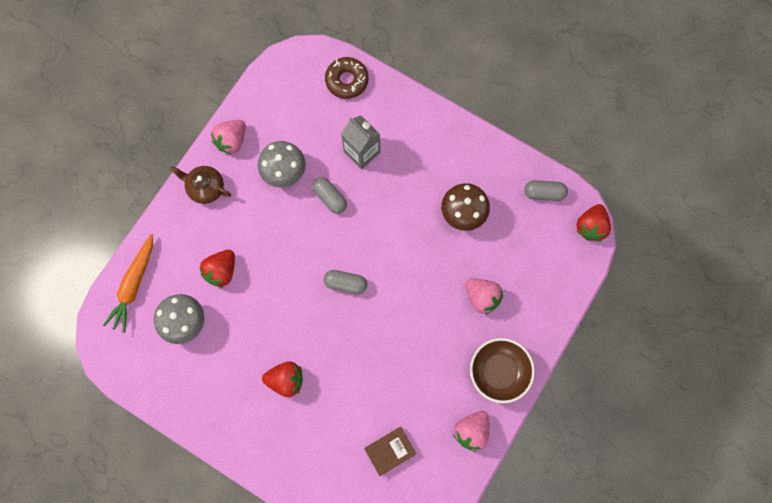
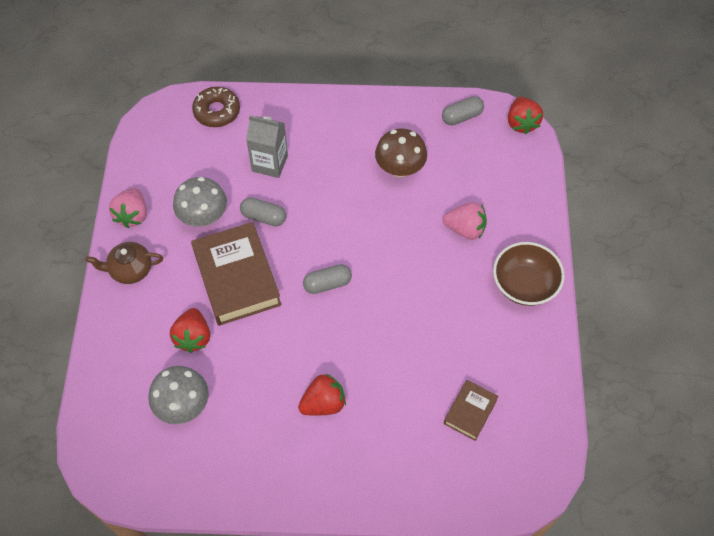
camera: 30 degrees left, 15 degrees down
orange carrot [103,234,153,333] -> none
pink strawberry [453,411,489,452] -> none
none -> brown book [191,222,281,326]

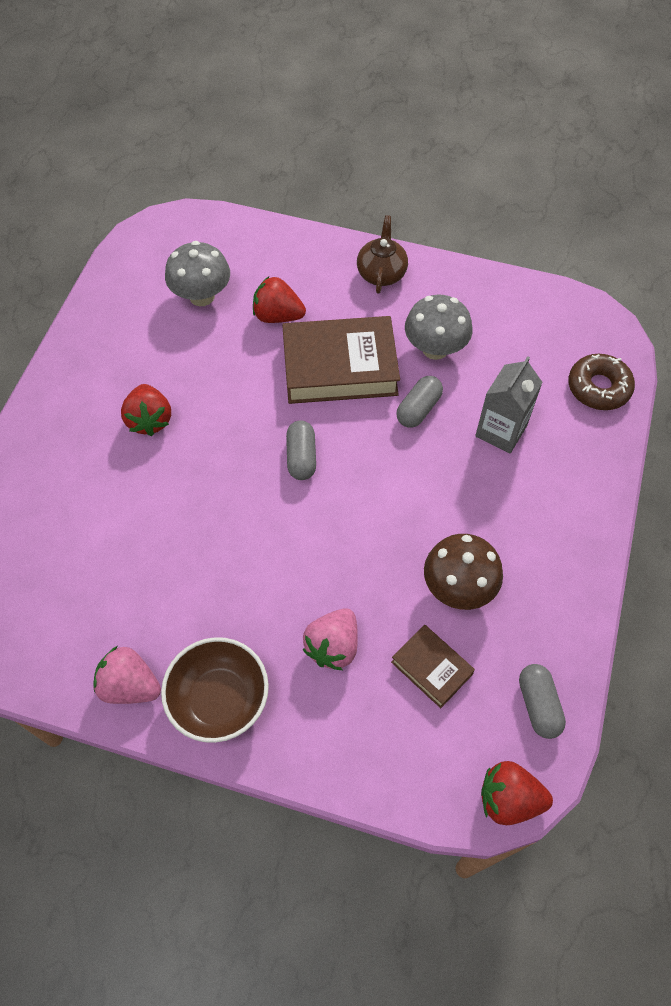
camera: 105 degrees right, 0 degrees up
pink strawberry [109,188,147,228] -> pink strawberry moved to [93,646,161,704]
brown book [444,380,499,441] -> brown book moved to [391,625,475,708]

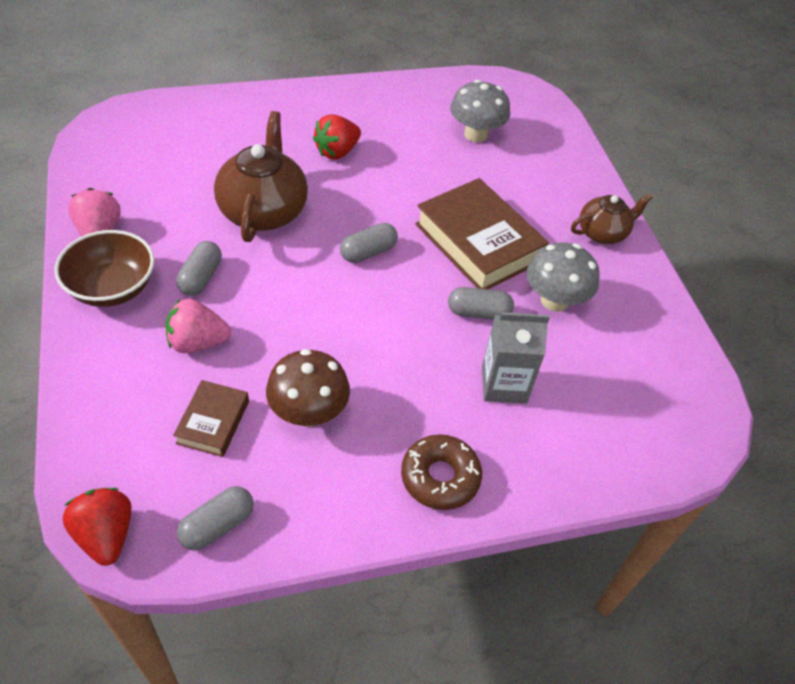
camera: 55 degrees right, 10 degrees down
red strawberry [253,276,306,323] -> none
brown donut [568,354,635,410] -> brown donut moved to [401,434,482,510]
none -> grey capsule [176,241,222,296]
none -> brown teapot [214,111,308,242]

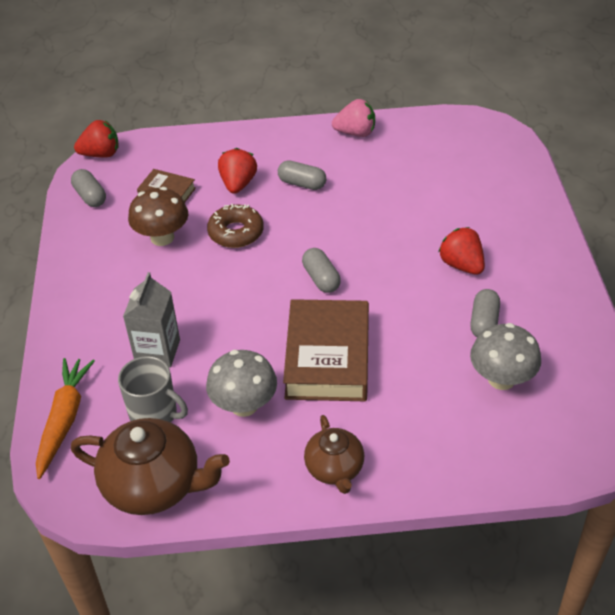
camera: 105 degrees right, 5 degrees down
brown bowl [54,230,155,307] -> none
pink strawberry [165,299,231,353] -> red strawberry [218,148,257,194]
brown teapot [214,111,308,242] -> brown teapot moved to [71,418,230,515]
brown donut [401,434,482,510] -> brown donut moved to [207,204,264,248]
brown book [415,178,549,289] -> brown book turned 60 degrees counterclockwise [283,299,369,401]
grey capsule [448,287,514,320] -> grey capsule moved to [470,289,500,337]
none -> orange carrot [36,358,95,479]
none -> grey mug [118,356,188,422]

